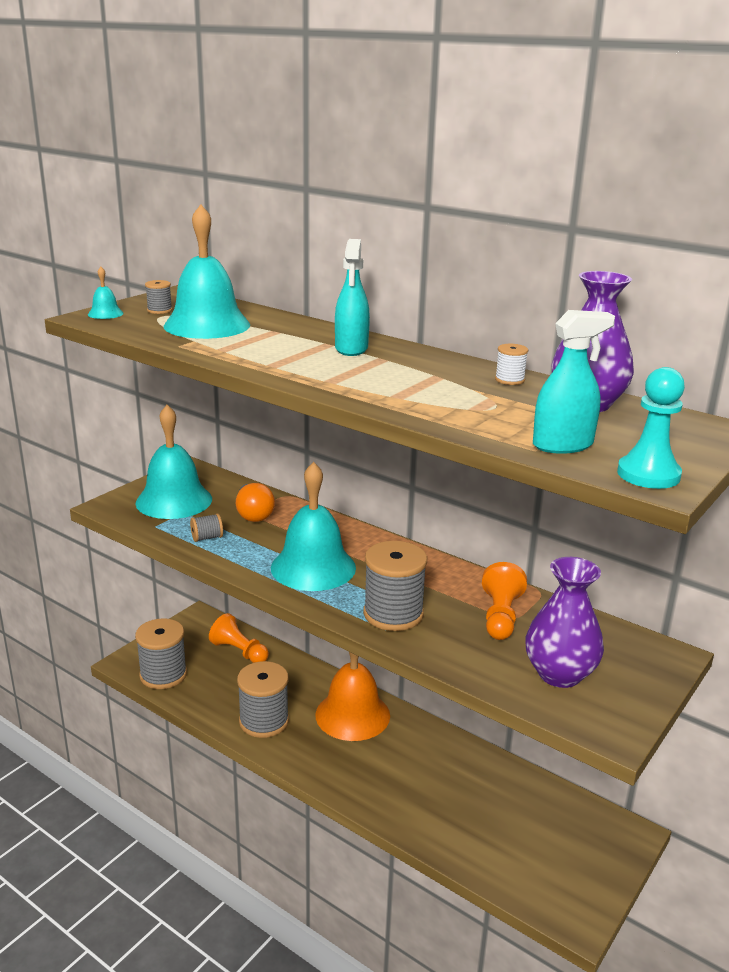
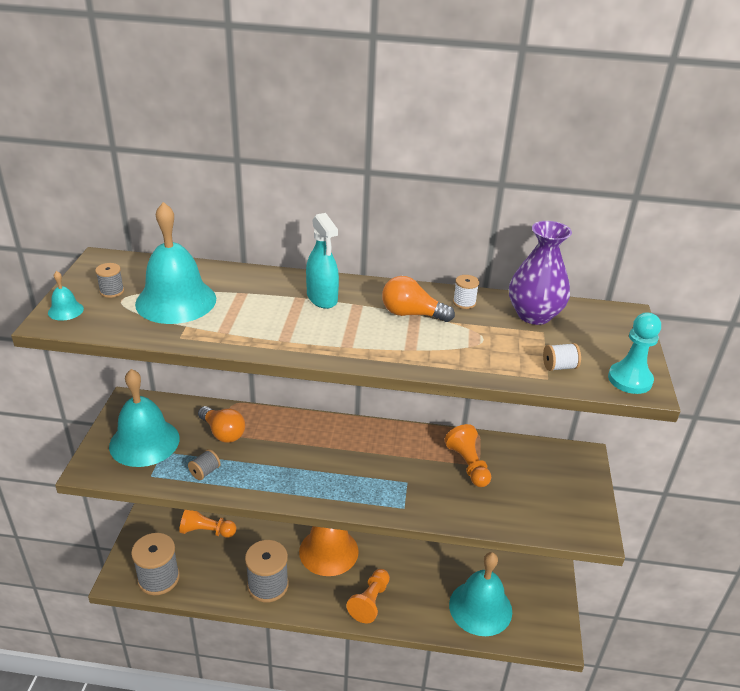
camera: 30 degrees left, 10 degrees up
turquoise bell [271,462,356,591] -> turquoise bell moved to [449,552,512,636]
grey spool [363,541,427,631] -> none
purple vase [525,557,604,688] -> none
turquoise spray bottle [533,310,615,454] -> white spool [543,343,581,371]
none -> orange pawn [346,569,390,624]
none -> orange light bulb [382,276,455,322]

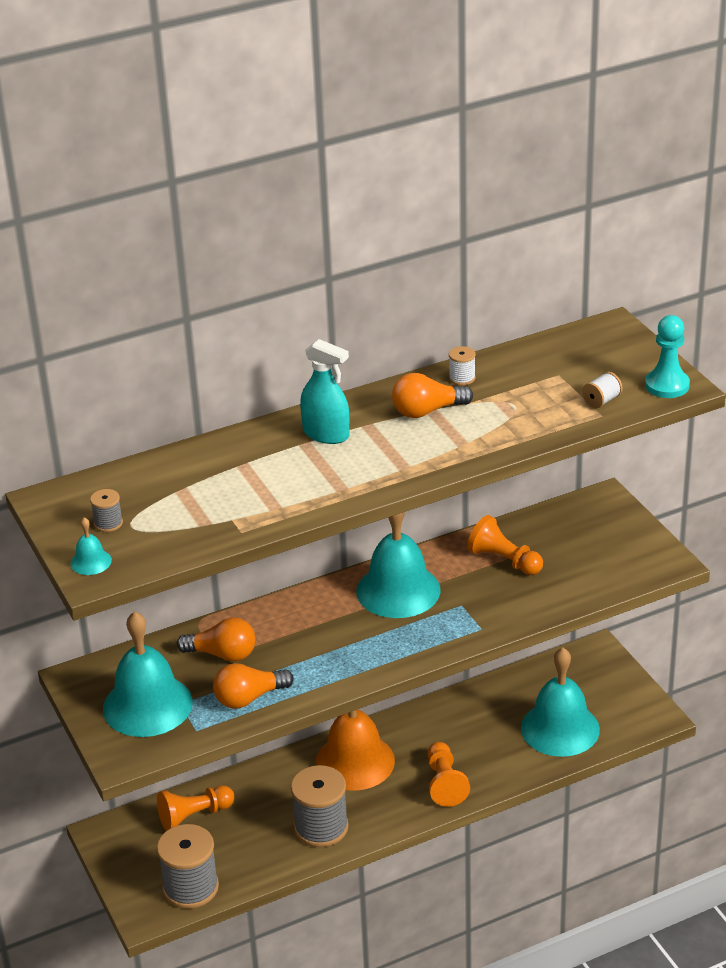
camera: 30 degrees left, 0 degrees up
turquoise bell [135,202,216,324] -> turquoise bell moved to [356,512,441,618]
grey spool [188,449,221,480] -> orange light bulb [213,663,294,709]
purple vase [509,221,572,325] -> none

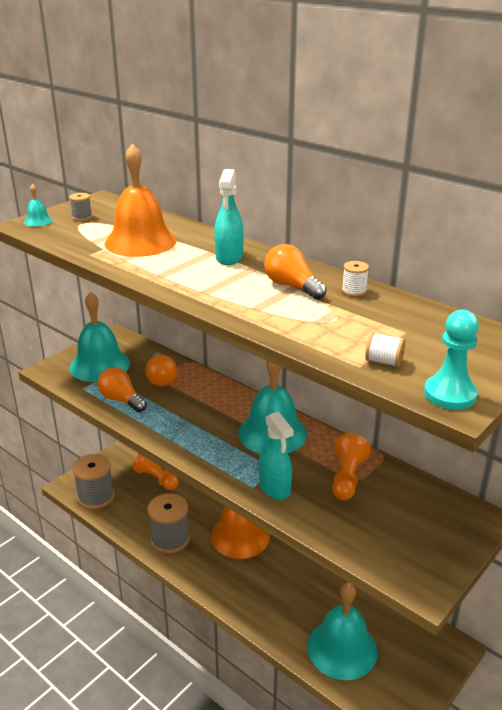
camera: 65 degrees right, 5 degrees down
orange pawn [427,742,470,807] -> none
none -> orange bell [104,143,177,257]
none -> turquoise spray bottle [259,411,294,500]

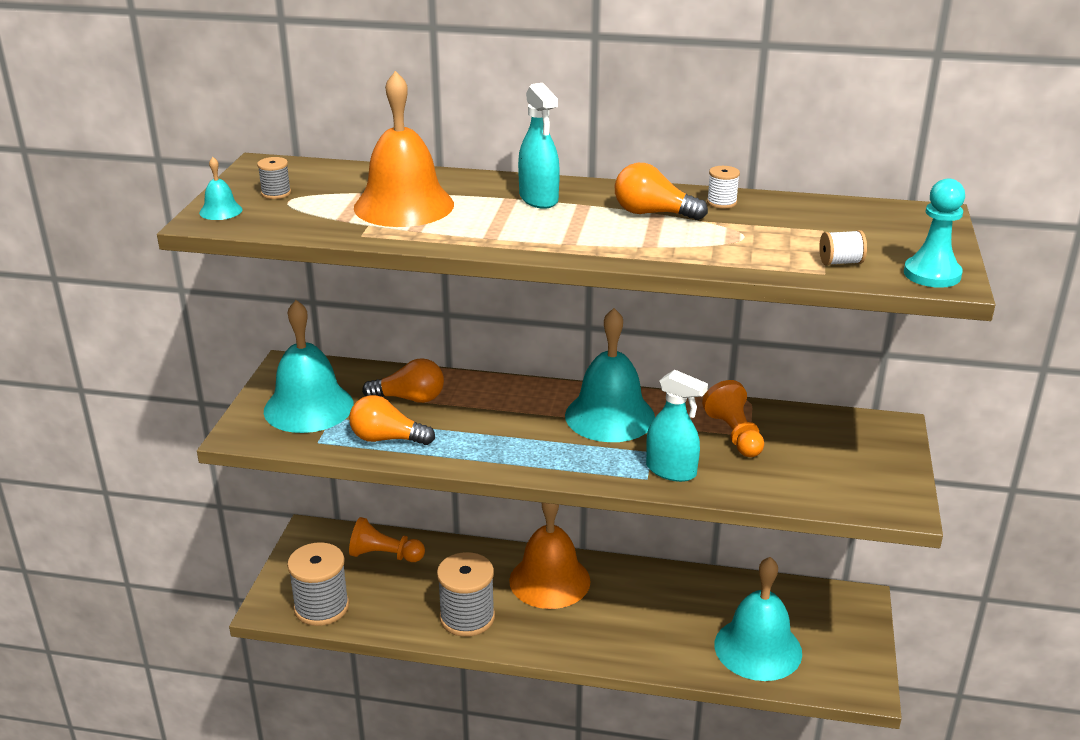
camera: 30 degrees left, 0 degrees up
orange light bulb [145,353,177,386] -> orange light bulb turned 45 degrees counterclockwise [362,358,444,403]

